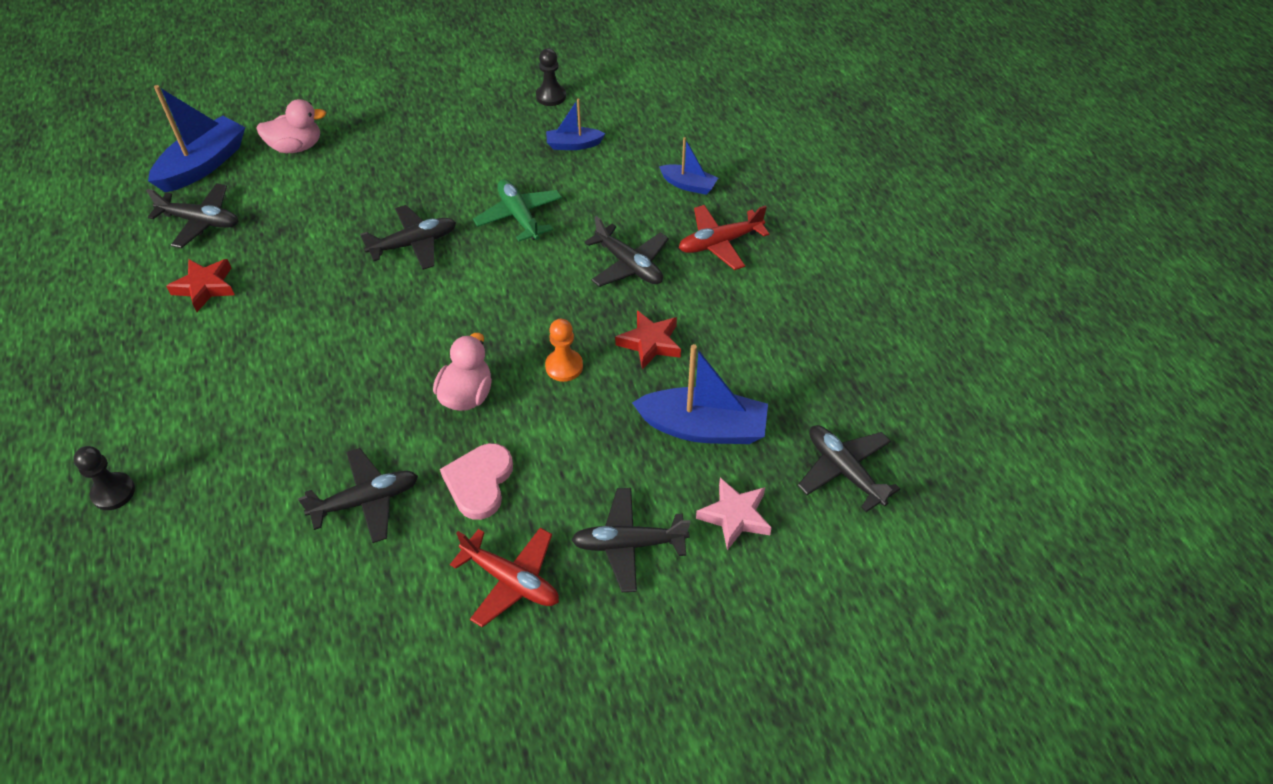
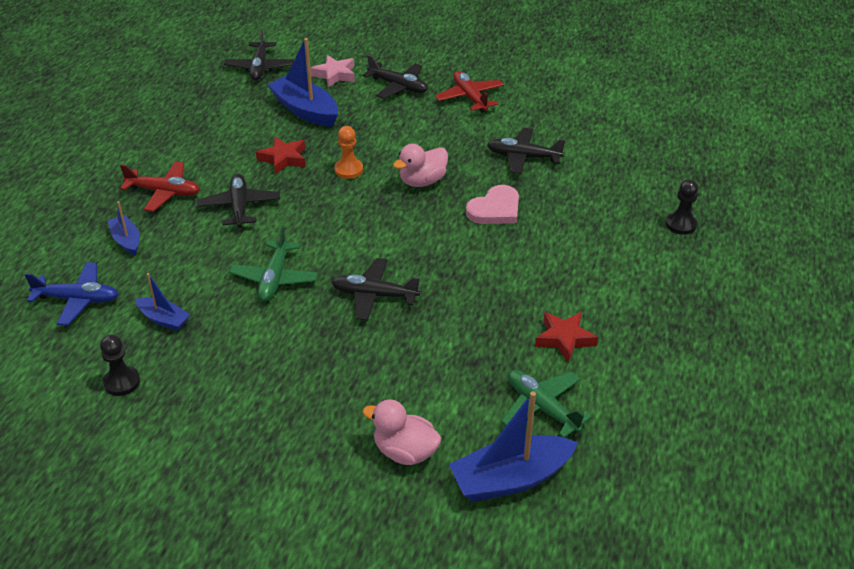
camera: 145 degrees left, 10 degrees down
black plane [146,183,239,248] -> green plane [501,370,592,438]
pink heart [440,443,513,520] -> pink heart moved to [466,185,519,224]
none -> blue plane [25,262,119,326]

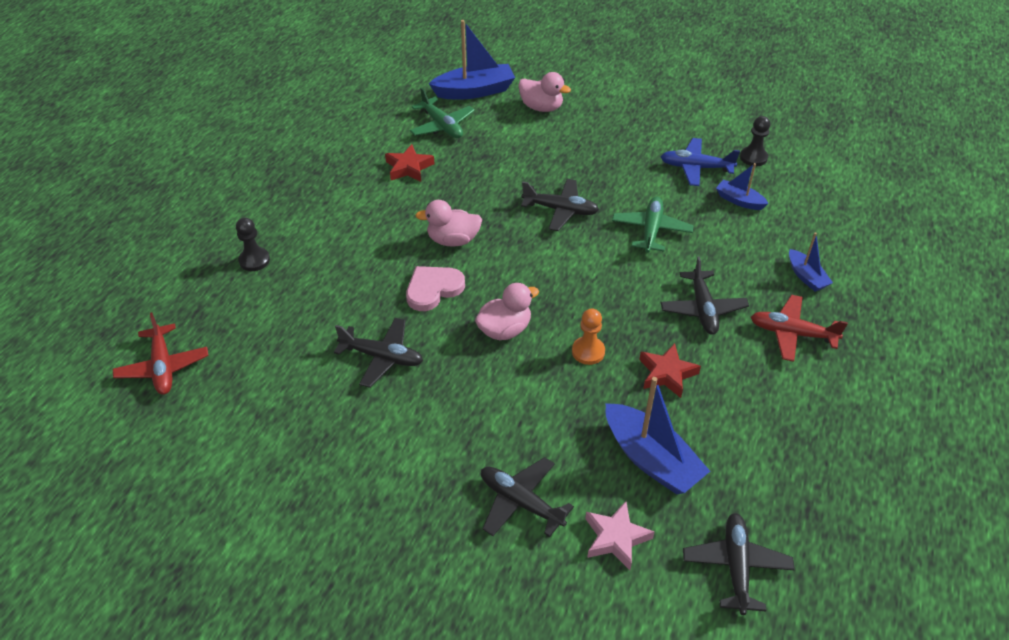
camera: 175 degrees left, 5 degrees up
blue plane [25,262,119,326] -> blue plane moved to [661,138,740,186]
red plane [435,71,504,113] -> red plane moved to [113,312,209,395]
none -> pink duck [415,200,482,247]

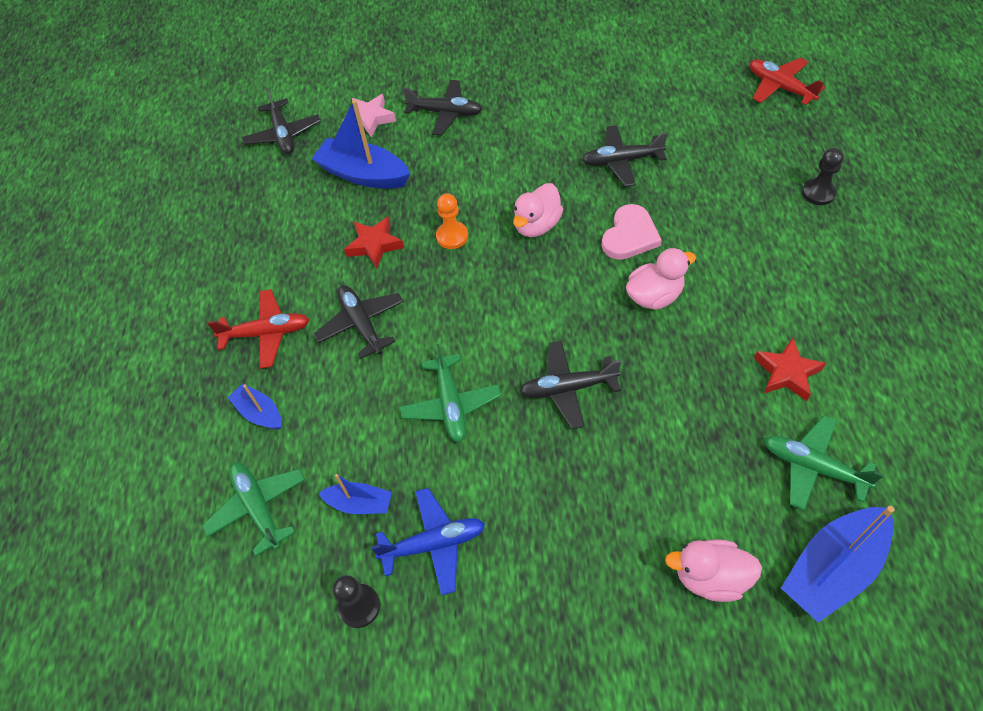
camera: 160 degrees right, 10 degrees up
none -> green plane [202,463,305,556]

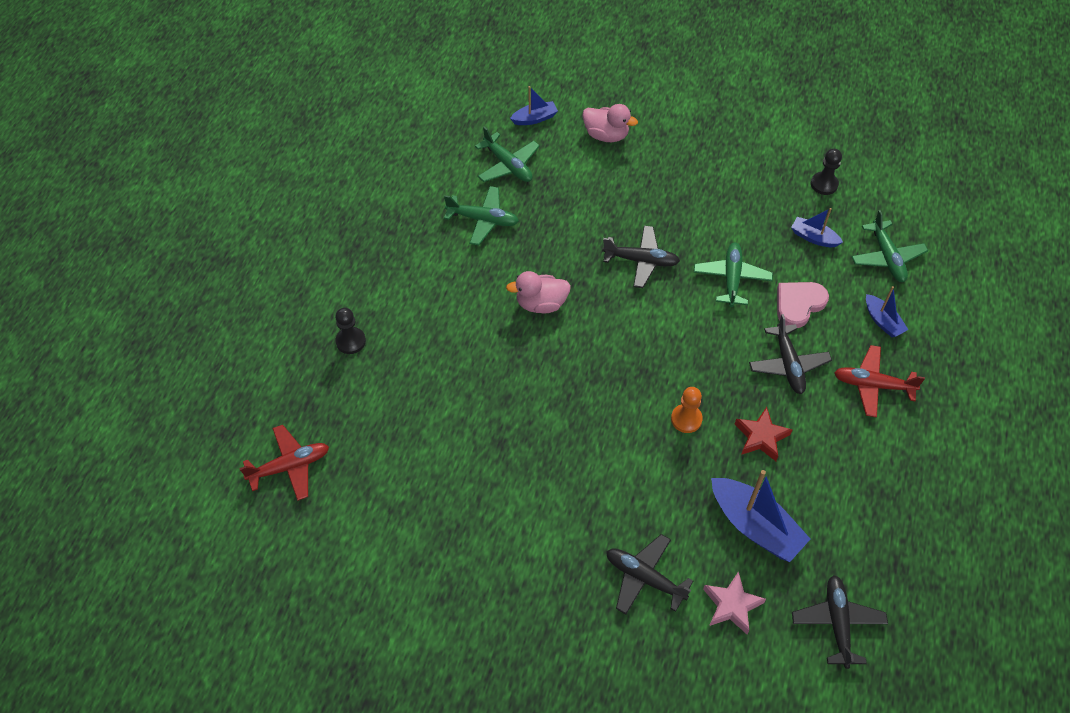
camera: 165 degrees left, 0 degrees up
blue plane [371,488,485,596] -> none
pink duck [513,183,563,237] -> none
black plane [582,125,668,187] -> none
pink heart [602,204,662,260] -> pink heart moved to [777,282,829,328]
red plane [750,58,825,105] -> red plane turned 90 degrees counterclockwise [239,425,329,501]
red star [754,338,826,401] -> green plane [444,186,519,246]
blue boat [781,506,895,623] -> blue boat [510,86,558,125], size x0.55

